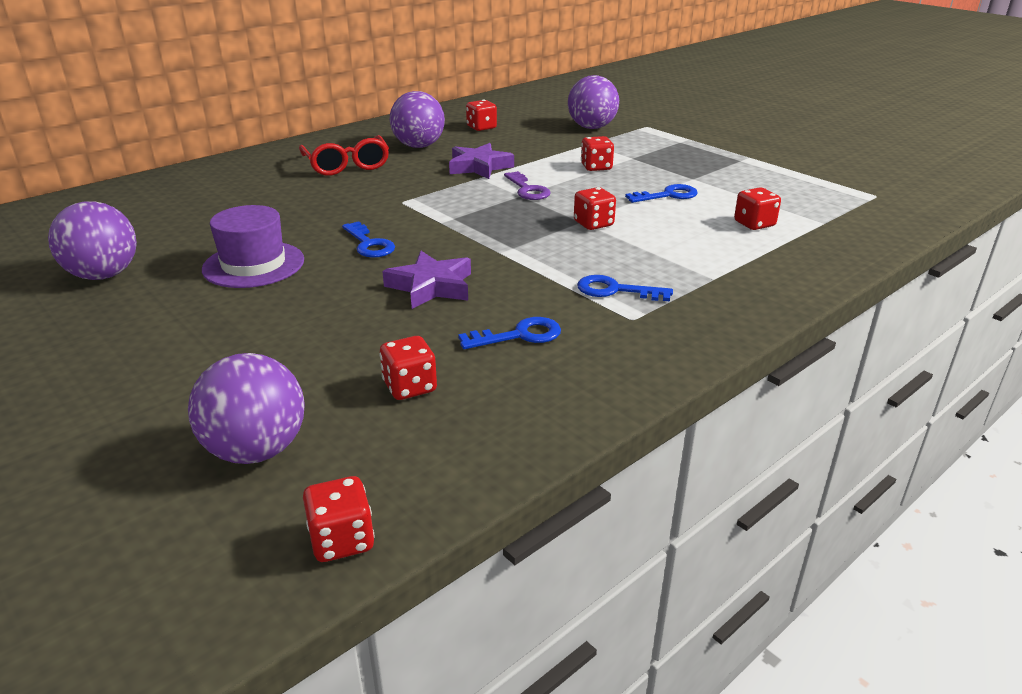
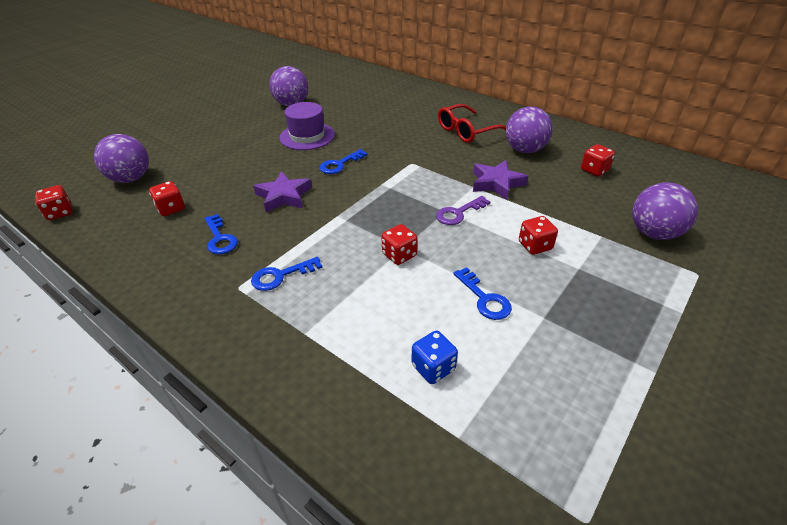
camera: 80 degrees right, 10 degrees up
blue key [577,275,673,301] -> blue key turned 120 degrees counterclockwise [251,257,323,291]
red dice [734,187,781,230] -> blue dice [412,331,458,384]

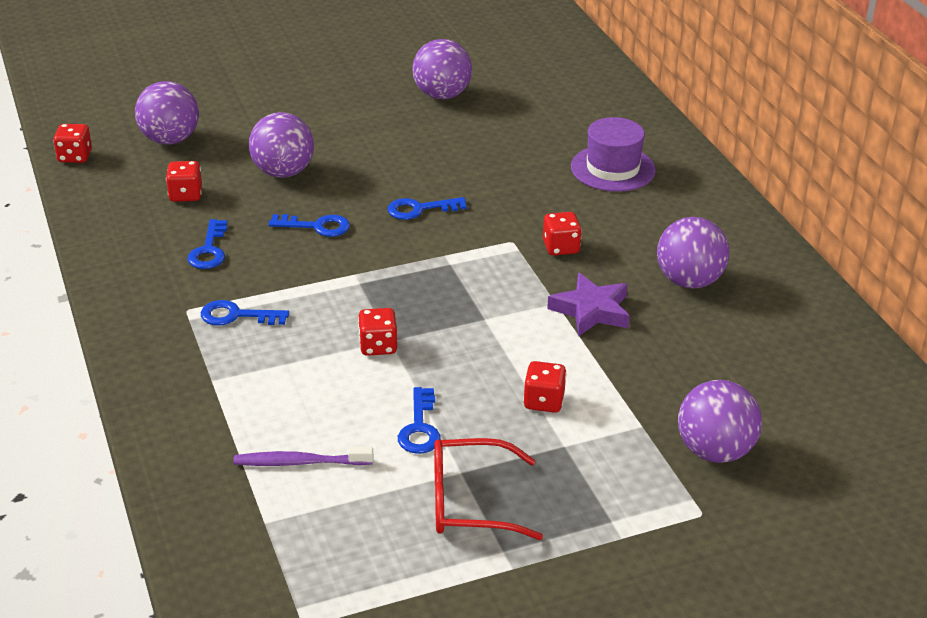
camera: 30 degrees right, 5 degrees down
purple star [253,171,312,213] -> blue key [268,214,350,237]
purple hat [280,102,335,150] -> purple hat moved to [571,117,656,192]
blue dice [412,331,458,384] -> purple toothbrush [234,447,373,466]
purple key [436,196,490,225] -> none
red glasses [438,104,506,143] -> red glasses moved to [434,438,543,540]
red dice [581,144,615,176] -> red dice moved to [543,212,582,256]
none -> purple ball [249,112,314,178]

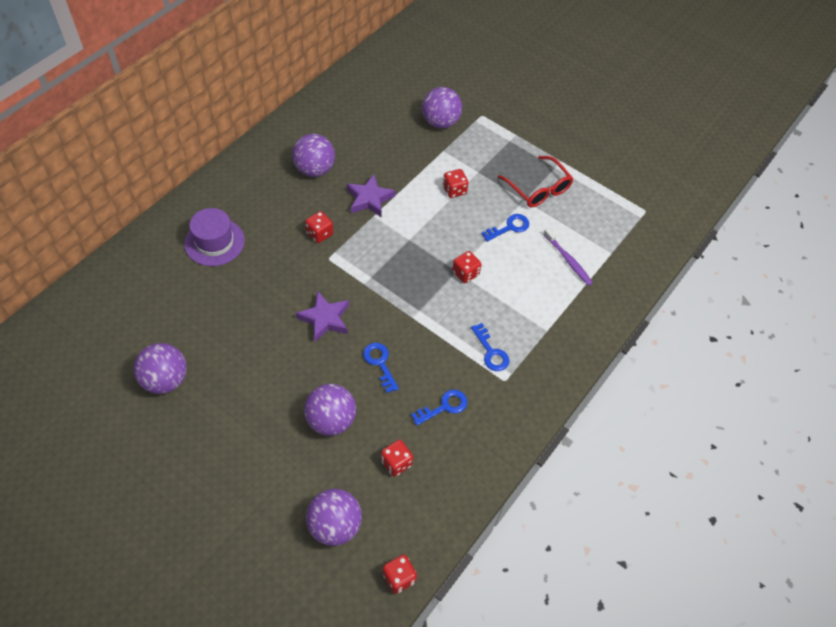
camera: 125 degrees left, 20 degrees up
blue key [388,197,467,220] -> purple star [296,291,349,342]

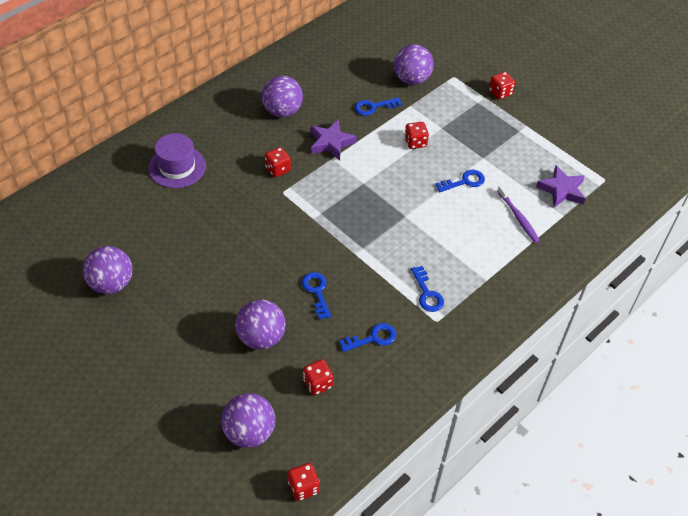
camera: 10 degrees right, 5 degrees down
purple star [296,291,349,342] -> purple star moved to [536,165,586,208]
red dice [452,251,482,283] -> red dice moved to [489,72,515,99]
red glasses [498,156,573,207] -> none
none -> blue key [355,97,402,116]

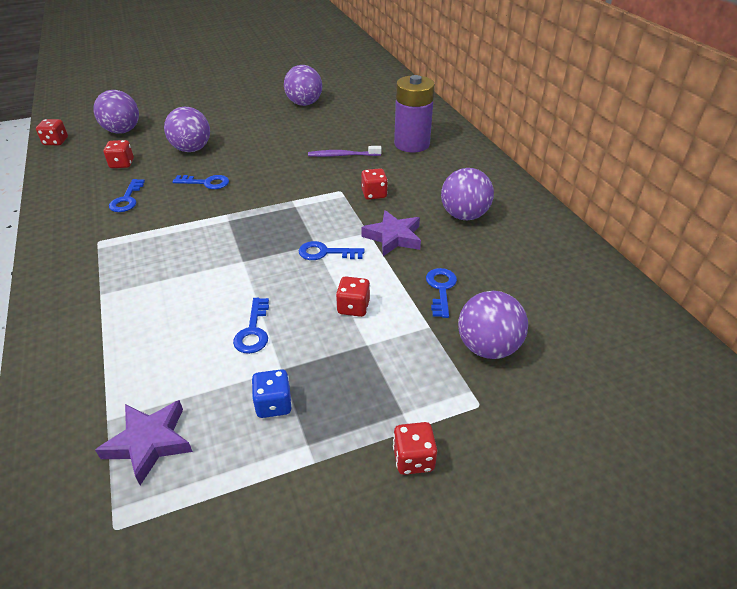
camera: 115 degrees right, 10 degrees down
purple hat [148,133,206,188] -> purple battery [394,75,435,152]
blue key [411,266,444,312] -> blue key moved to [299,241,365,260]
purple toothbrush [497,185,540,243] -> purple toothbrush moved to [308,146,382,157]
none -> blue dice [252,369,292,418]

